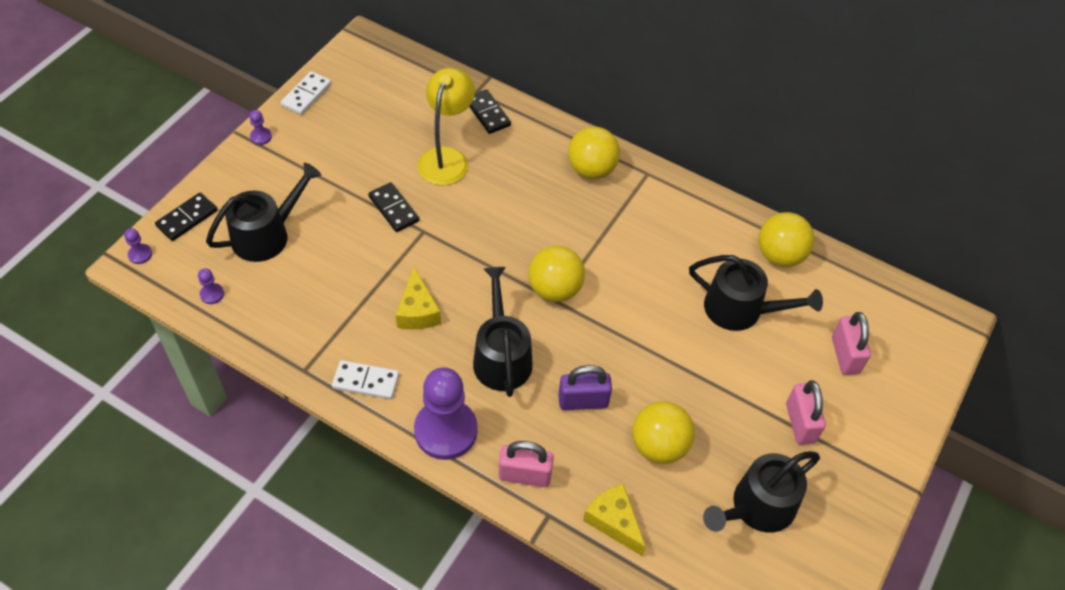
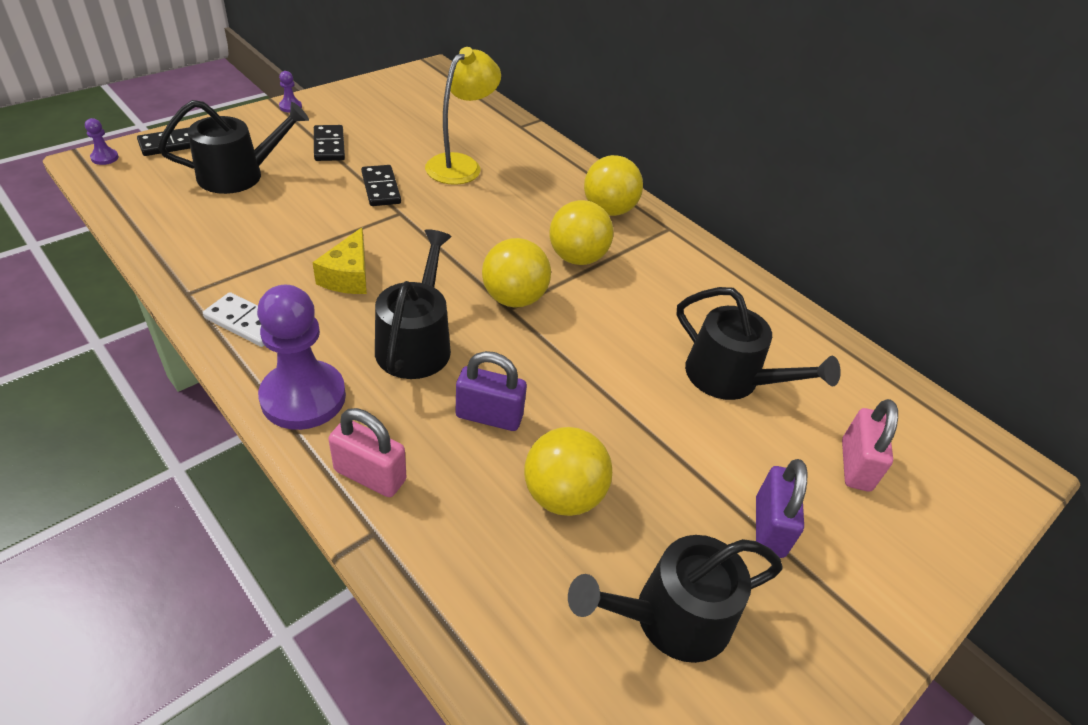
camera: 15 degrees right, 10 degrees down
purple pawn [198,268,224,304] -> none
white domino [281,71,331,115] -> none
black domino [469,89,511,134] -> black domino moved to [314,125,345,161]
yellow cheese [583,484,646,556] -> none
yellow ball [758,212,815,267] -> yellow ball moved to [550,200,613,265]
pink padlock [786,380,826,445] -> purple padlock [756,459,807,558]

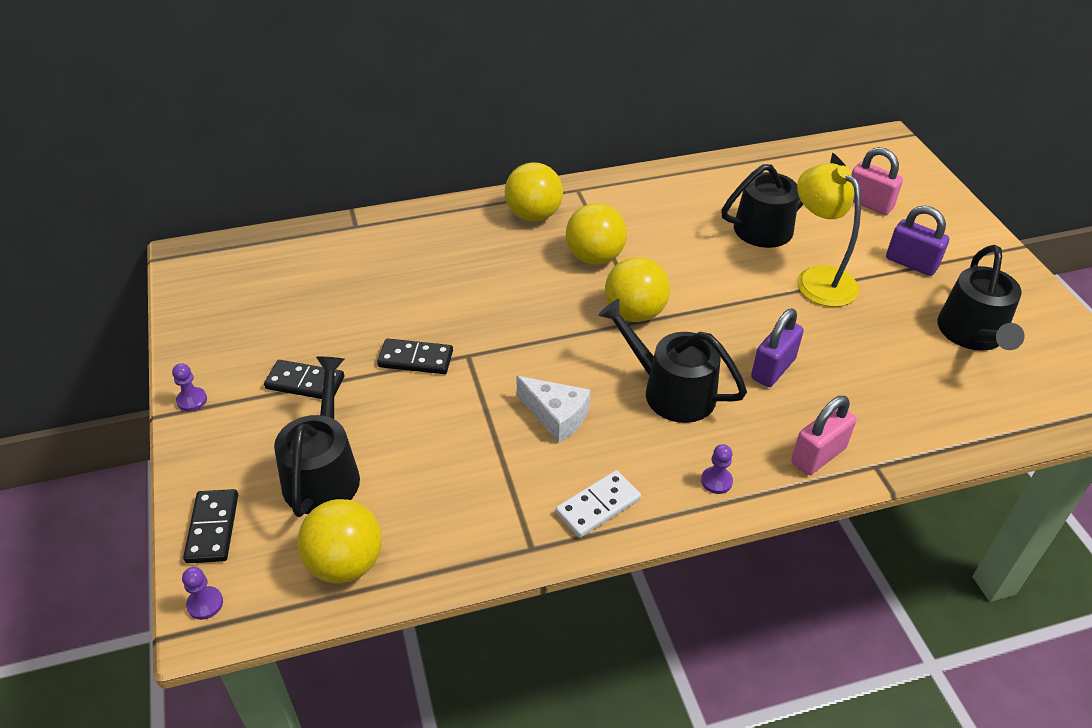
camera: 60 degrees left, 0 degrees up
purple pawn [257,285,346,430] -> purple pawn [701,444,733,494], size x0.40
yellow cheese [312,227,367,294] -> white cheese [517,376,590,443]
yellow lamp [425,47,501,185] -> yellow lamp moved to [797,163,861,307]
yellow ball [524,427,612,516] -> yellow ball moved to [297,499,382,583]

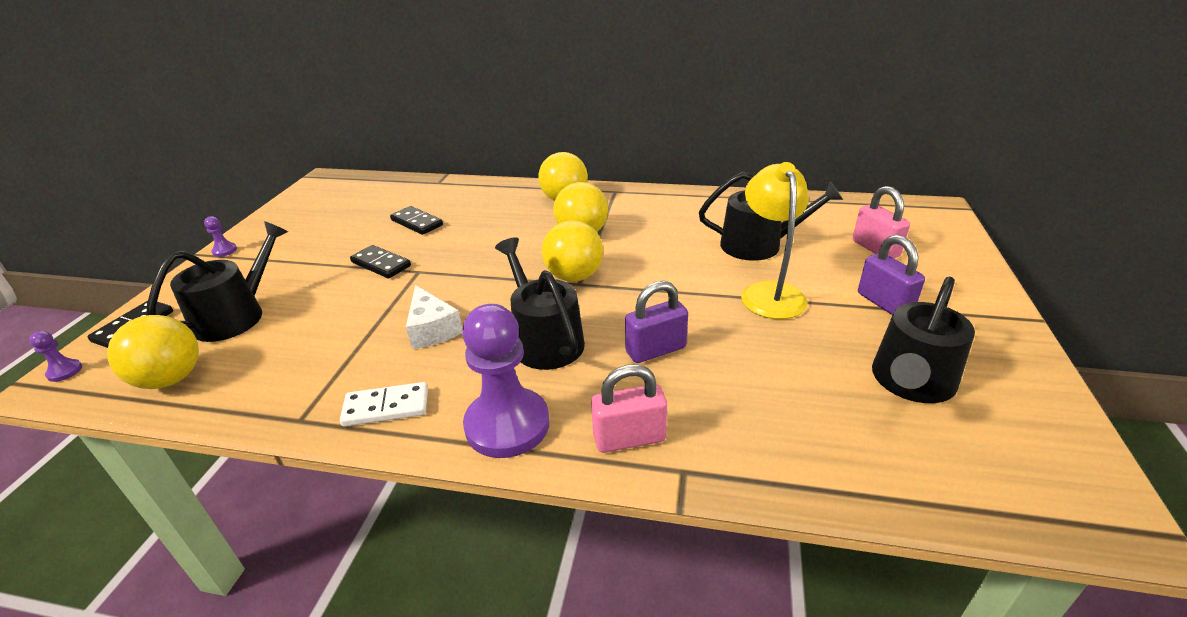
camera: 30 degrees right, 10 degrees down
black domino [264,360,344,399] -> black domino moved to [390,206,443,235]
purple pawn [701,444,733,494] -> purple pawn [462,304,549,458], size x2.50

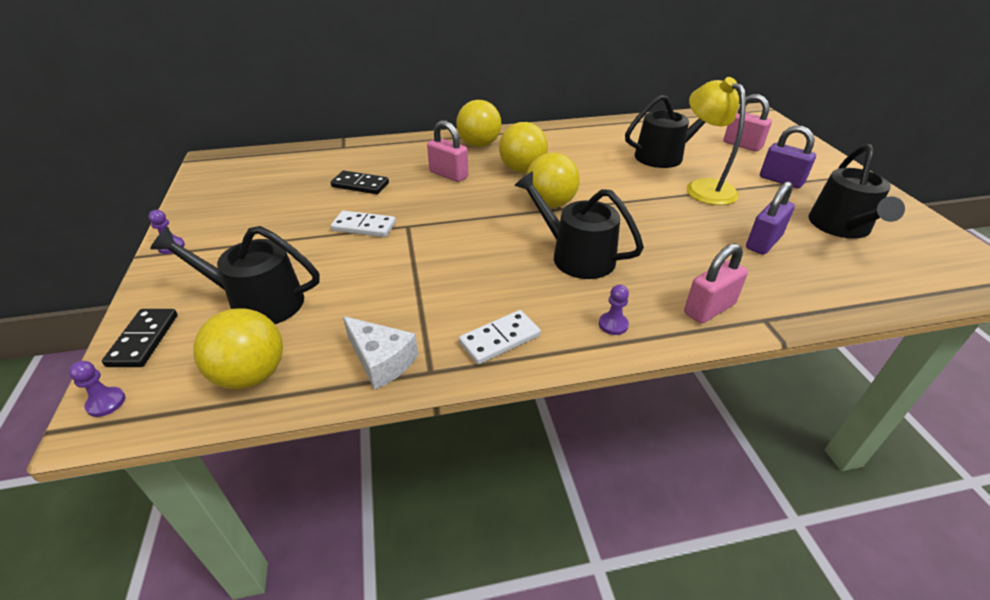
camera: 25 degrees left, 5 degrees up
black watering can [147,221,288,342] -> black watering can turned 90 degrees counterclockwise [150,226,320,324]
black domino [350,245,411,278] -> white domino [331,211,396,237]
white cheese [406,285,463,349] -> white cheese moved to [343,316,418,390]
purple pawn [462,304,549,458] -> purple pawn [599,285,629,335], size x0.40
purple padlock [625,281,688,363] -> purple padlock moved to [746,181,795,255]
none -> pink padlock [427,120,468,182]

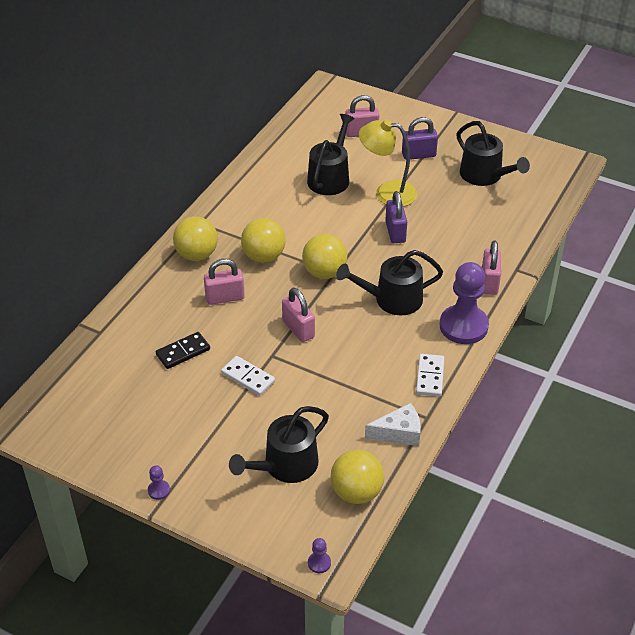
camera: 50 degrees left, 5 degrees up
black domino [102,309,178,367] -> none
white domino [331,211,396,237] -> white domino turned 75 degrees clockwise [221,356,275,396]
purple pawn [599,285,629,335] -> purple pawn [440,262,489,344], size x2.50
purple padlock [746,181,795,255] -> purple padlock moved to [385,191,407,243]
none -> pink padlock [282,288,315,342]

